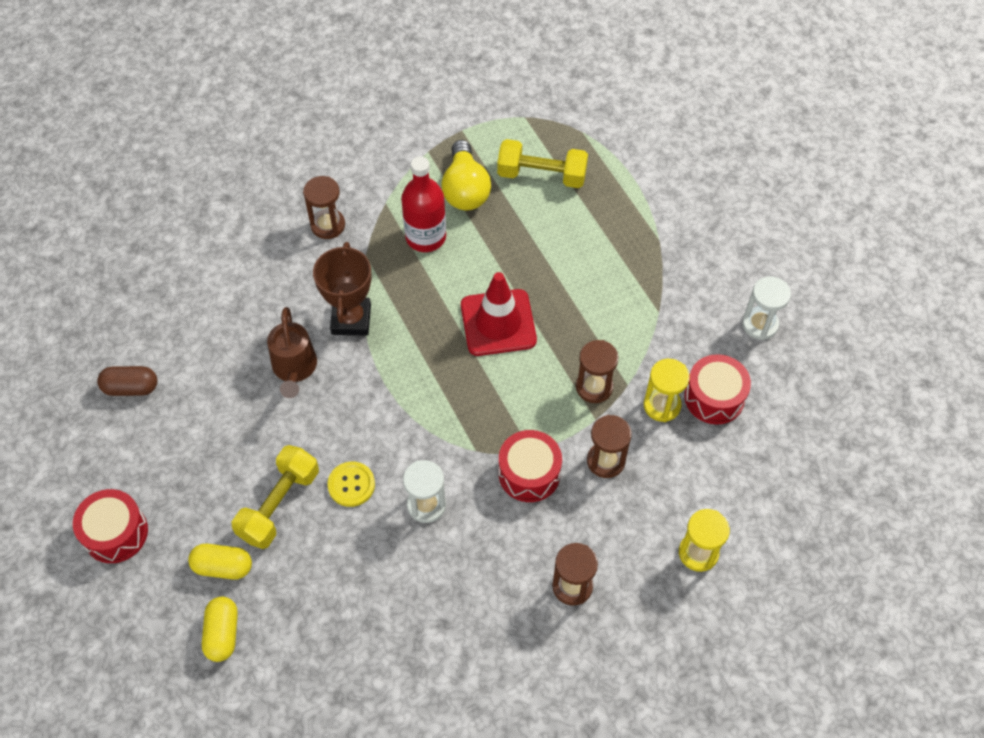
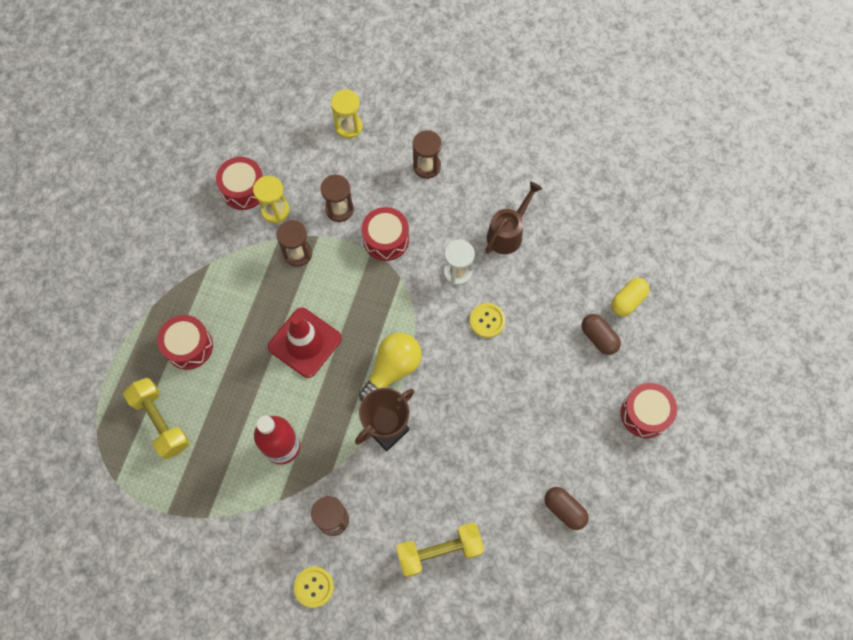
camera: 135 degrees left, 10 degrees up
yellow capsule [188,544,252,580] -> brown capsule [581,314,621,355]
yellow dumbbell [232,445,319,549] -> yellow dumbbell moved to [396,523,484,577]
brown watering can [267,307,317,398] -> brown watering can moved to [485,181,542,254]
yellow light bulb [441,140,491,210] -> yellow light bulb moved to [359,333,422,402]
white hourglass [742,276,791,340] -> none
none -> red drum [157,315,213,370]
none -> yellow button [294,567,334,608]

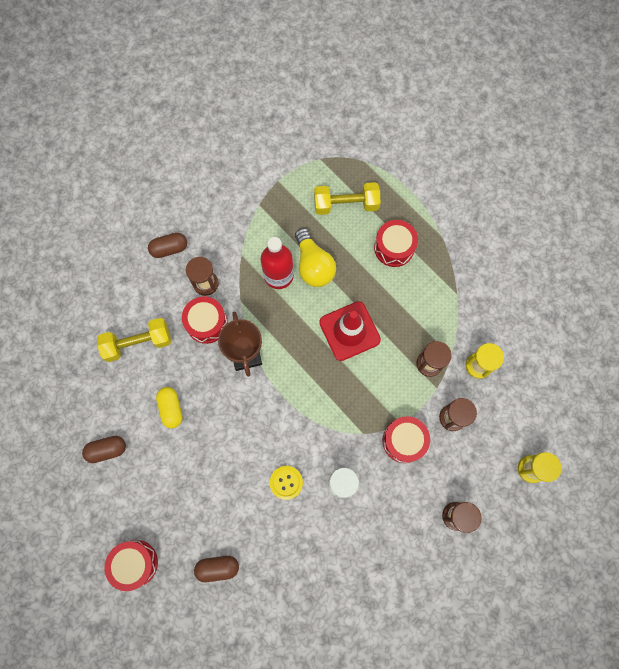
camera: 120 degrees right, 5 degrees up
red drum [216,157,263,210] -> red drum moved to [182,297,228,344]
yellow button [294,567,334,608] -> brown capsule [148,233,187,258]
yellow light bulb [359,333,422,402] -> yellow light bulb moved to [295,228,336,287]
yellow dumbbell [396,523,484,577] -> yellow dumbbell turned 60 degrees clockwise [97,318,171,362]
brown watering can [485,181,542,254] -> none
yellow capsule [611,278,650,316] -> yellow capsule moved to [156,387,183,428]

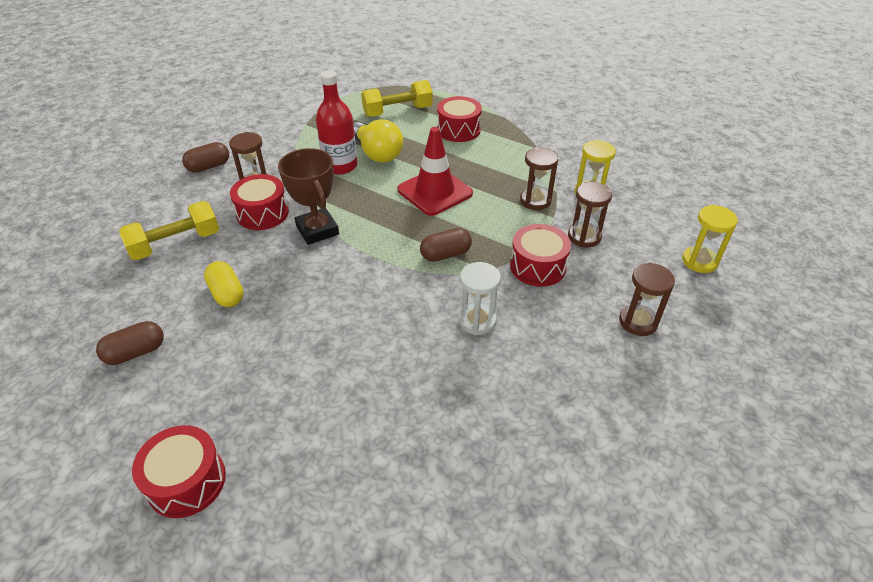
camera: 15 degrees left, 30 degrees down
brown capsule [194,556,239,582] -> brown capsule moved to [420,228,472,262]
yellow button [270,466,303,500] -> none

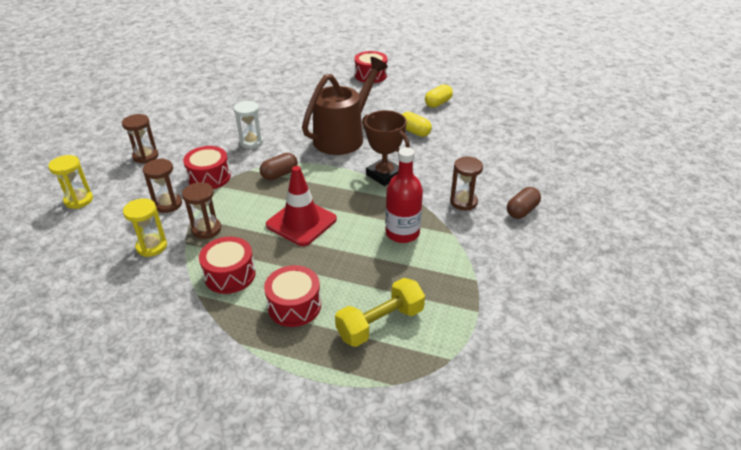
camera: 165 degrees right, 5 degrees down
brown capsule [96,321,164,365] -> yellow capsule [425,84,453,108]
yellow dumbbell [119,201,219,260] -> none
red drum [230,174,289,230] -> red drum moved to [199,237,256,294]
yellow light bulb [353,119,403,163] -> none
none -> brown watering can [302,57,388,155]

